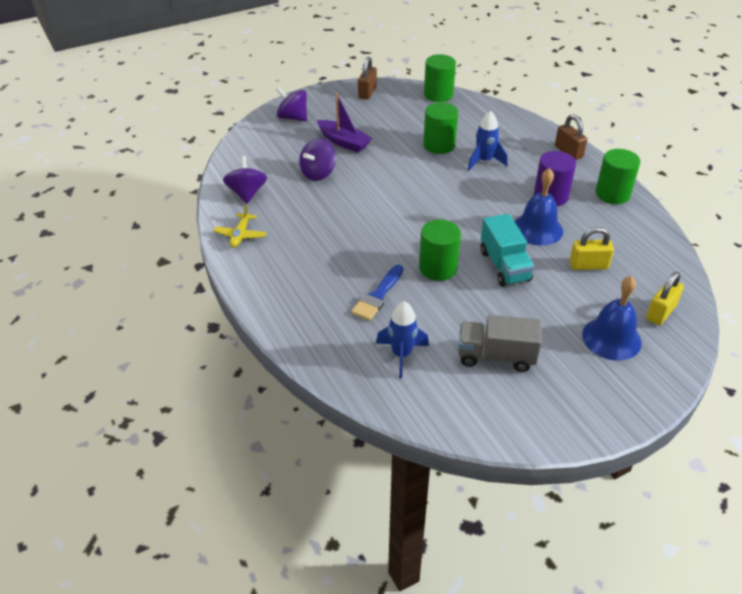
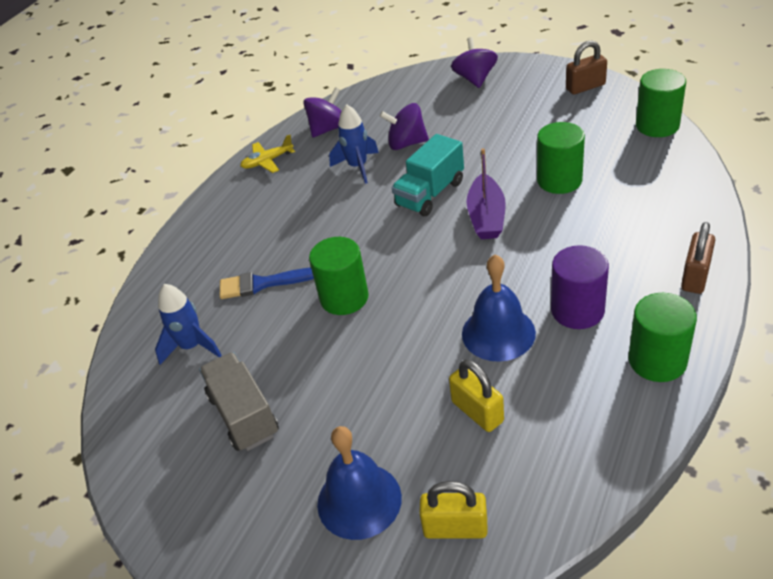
camera: 60 degrees right, 0 degrees up
purple boat [317,93,372,153] -> purple boat moved to [466,148,506,239]
blue rocket [468,111,508,171] -> blue rocket moved to [329,104,379,184]
turquoise truck [480,214,534,287] -> turquoise truck moved to [392,134,464,216]

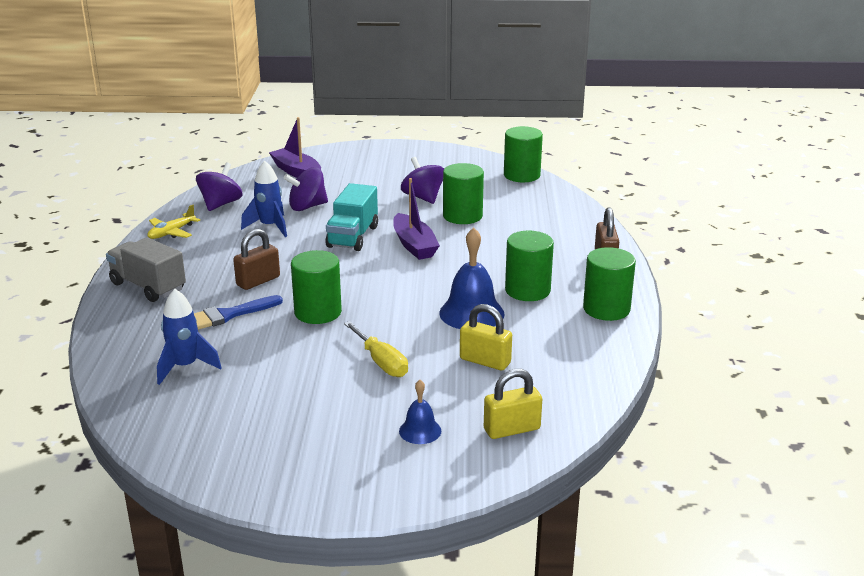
camera: 30 degrees left, 15 degrees down
grey truck [199,352,279,451] -> grey truck moved to [106,237,186,302]
blue bell [317,426,402,540] -> blue bell [399,380,441,444], size x0.55
purple spinning top [451,37,498,88] -> purple spinning top moved to [401,157,444,204]
purple cylinder [551,245,609,329] -> green cylinder [505,231,554,301]
brown padlock [566,40,607,95] -> brown padlock moved to [233,229,280,290]
none -> purple boat [269,117,321,178]
none -> yellow screwdriver [344,321,408,377]

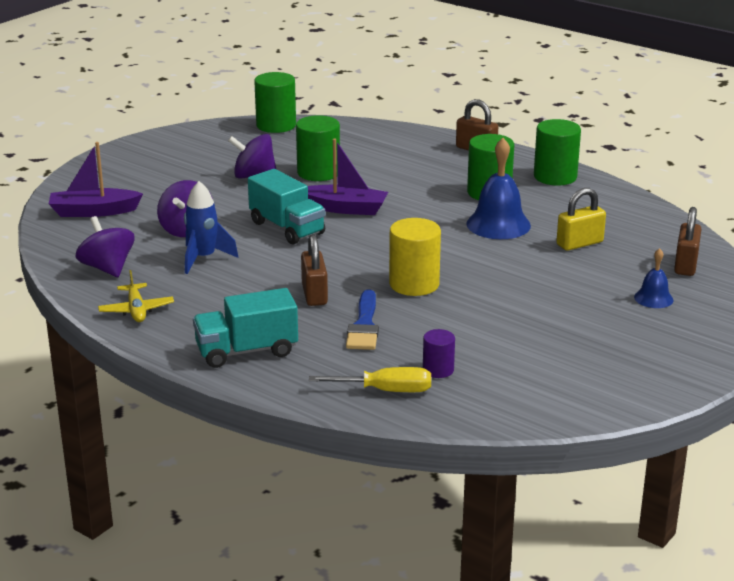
camera: 55 degrees left, 0 degrees up
grey truck [106,237,186,302] -> turquoise truck [193,288,298,368]
blue rocket [157,289,222,385] -> purple cylinder [423,329,455,378]
green cylinder [291,250,342,324] -> yellow cylinder [389,218,441,296]
yellow screwdriver [344,321,408,377] -> yellow screwdriver moved to [309,367,431,392]
yellow padlock [484,369,542,439] -> brown padlock [674,207,702,276]

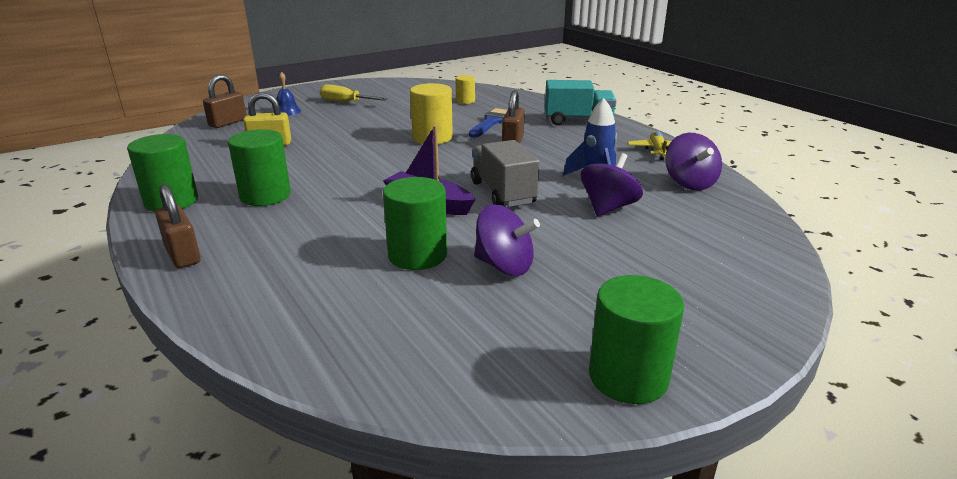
camera: 160 degrees left, 0 degrees up
purple boat [49,142,143,217] -> none
turquoise truck [248,169,325,245] -> grey truck [471,140,540,207]
green cylinder [254,72,296,133] -> green cylinder moved to [589,275,684,404]
yellow screwdriver [309,367,431,392] -> yellow screwdriver moved to [319,84,387,102]
purple cylinder [423,329,455,378] -> yellow cylinder [456,75,475,104]
blue bell [466,138,531,239] -> none

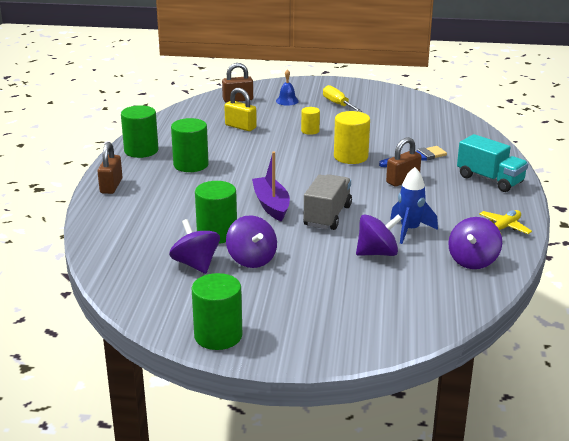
camera: 40 degrees right, 0 degrees up
yellow cylinder [456,75,475,104] -> yellow cylinder moved to [301,107,320,135]
none -> purple spinning top [169,219,220,274]

